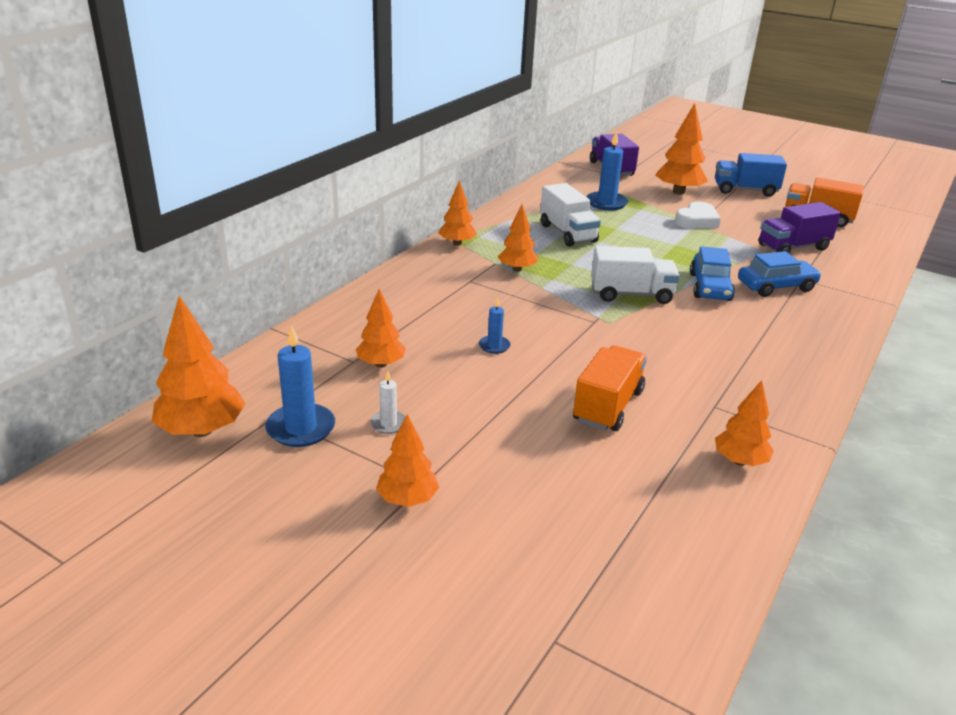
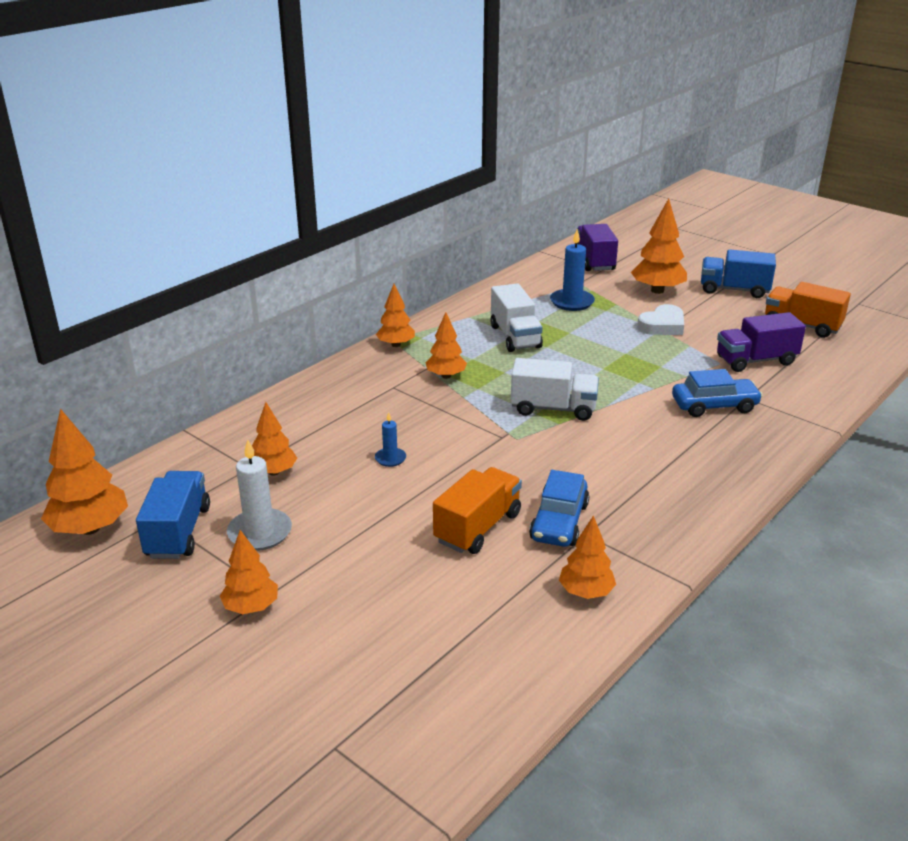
camera: 10 degrees right, 0 degrees up
blue candle [265,325,335,447] -> blue truck [136,471,210,559]
white candle [370,370,406,434] -> white candle [227,439,292,551], size x1.83
blue car [690,246,735,301] -> blue car moved to [529,470,589,547]

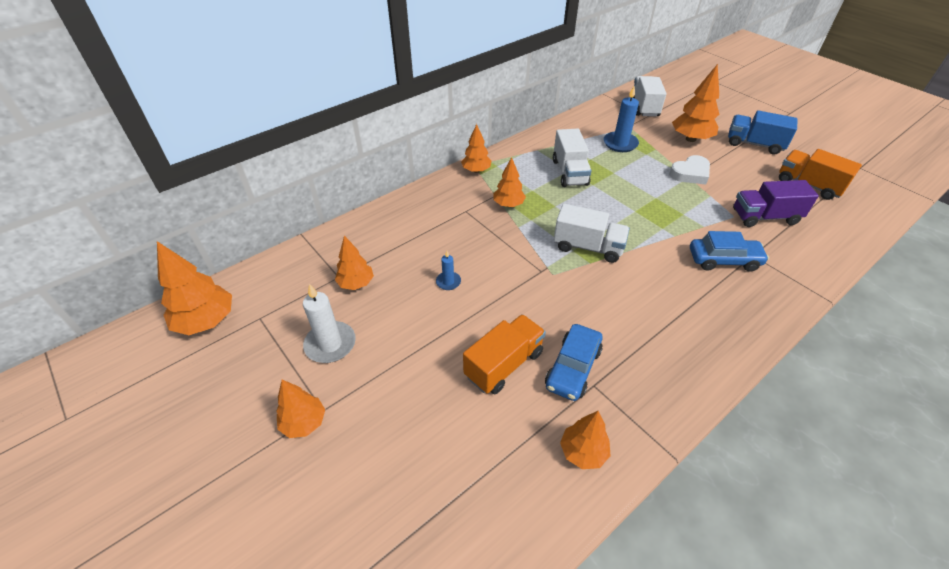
camera: 10 degrees right, 15 degrees up
blue truck [136,471,210,559] -> none
purple truck [577,224,618,271] -> white truck [631,76,667,117]

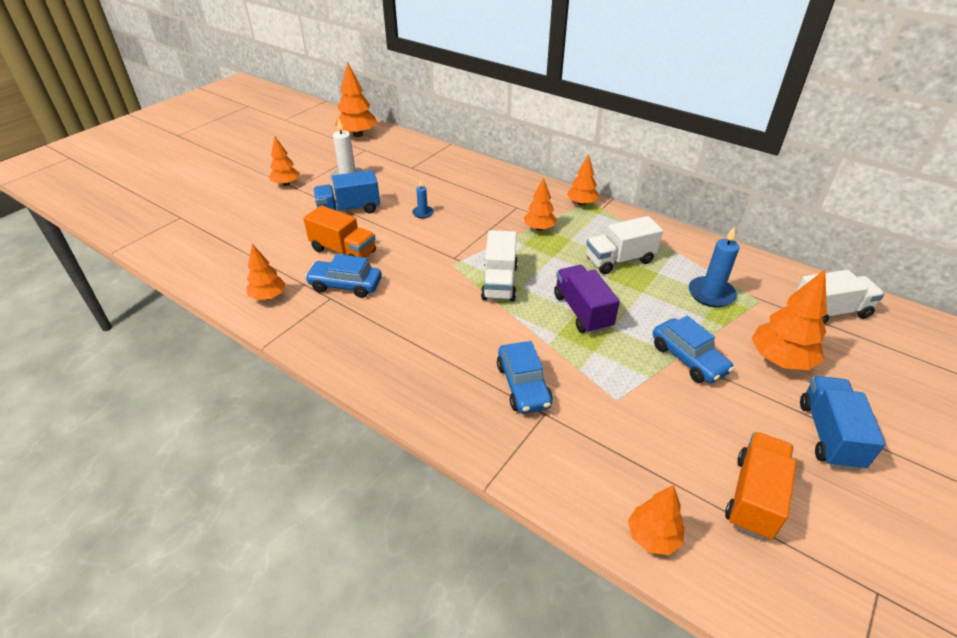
camera: 75 degrees right, 5 degrees down
orange tree [335,236,374,290] -> orange tree moved to [628,485,685,555]
white heart [669,155,710,184] -> blue car [653,316,734,383]
purple truck [733,180,819,227] -> purple truck moved to [554,265,620,334]
none -> blue truck [313,170,380,213]

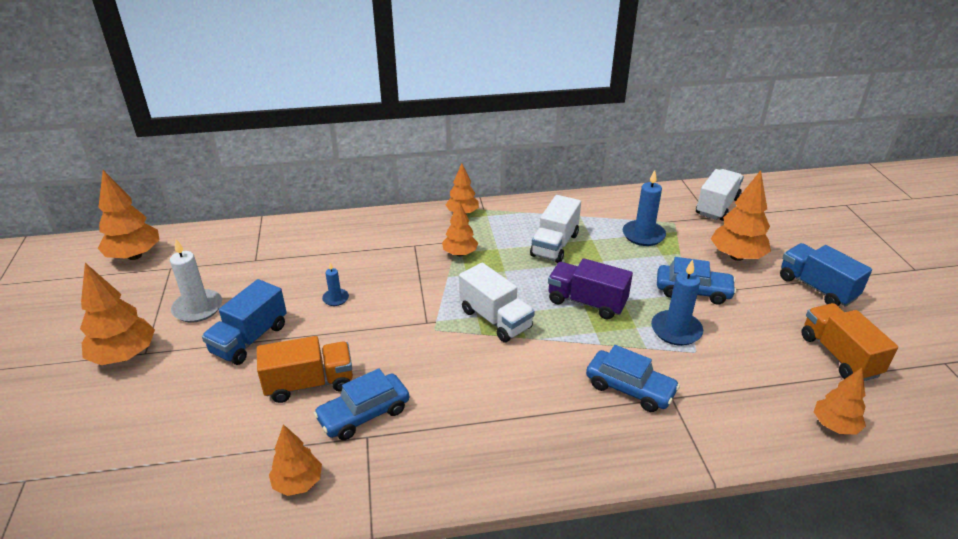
camera: 45 degrees left, 5 degrees down
orange tree [269,137,300,186] -> orange tree [80,263,155,365], size x1.57
none -> blue candle [651,259,703,346]

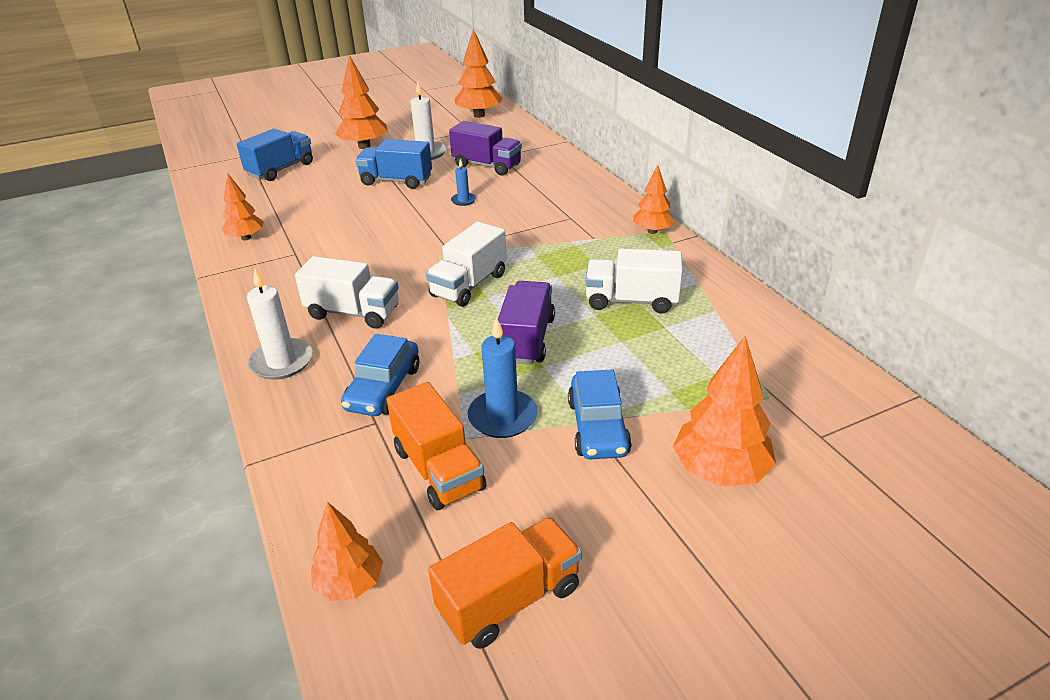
camera: 75 degrees right, 0 degrees up
orange truck [257,336,353,403] -> orange truck moved to [386,382,486,510]
blue car [313,368,409,440] -> none
orange tree [442,201,478,256] -> none
blue candle [623,170,666,246] -> none
white truck [696,169,744,221] -> white truck moved to [295,256,399,329]
blue truck [780,243,872,307] -> blue truck moved to [237,129,313,181]
none -> white candle [247,267,312,380]
none -> purple truck [449,121,522,175]

